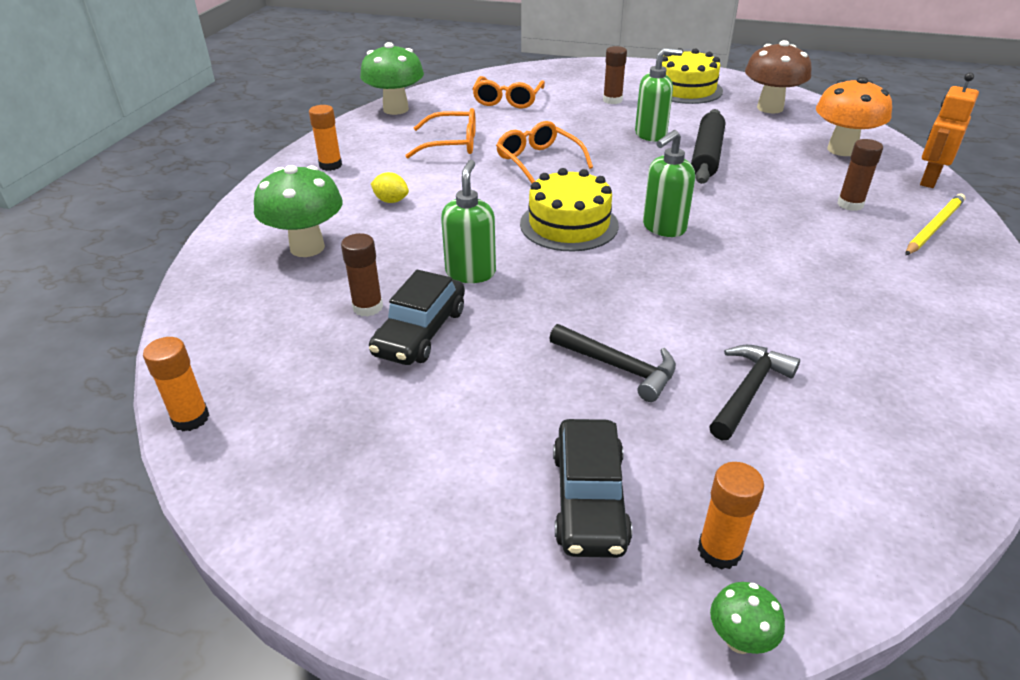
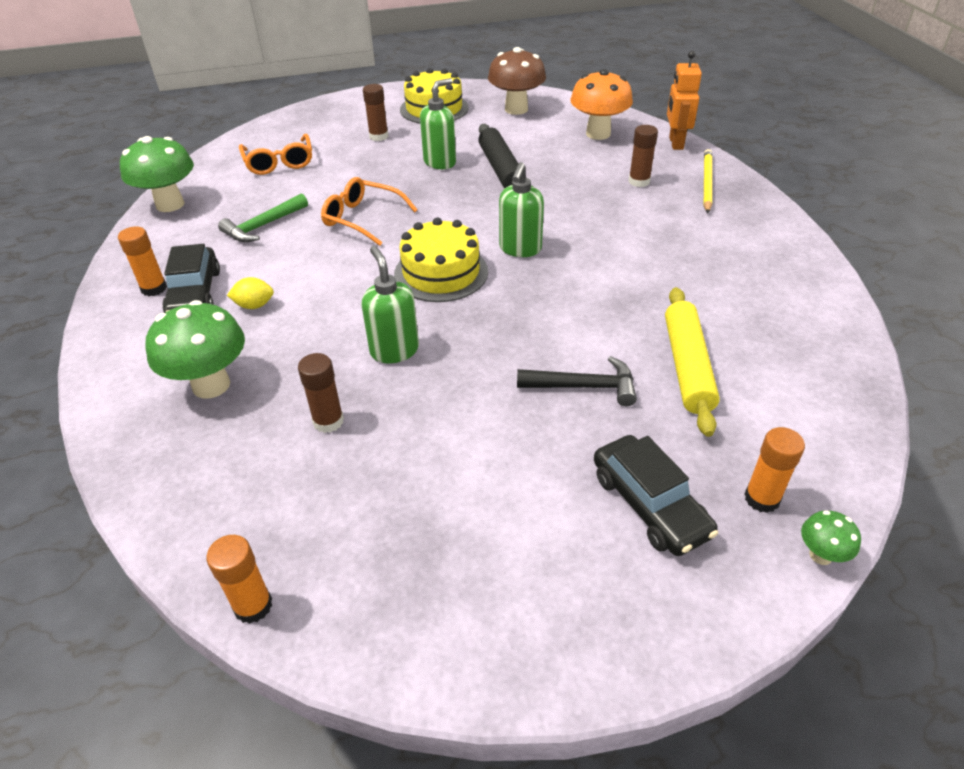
camera: 30 degrees left, 5 degrees up
black car [369,270,465,365] -> black car moved to [162,244,220,313]
orange glasses [405,108,476,158] -> green hammer [218,193,308,242]
black hammer [709,345,800,440] -> yellow rolling pin [665,287,720,437]

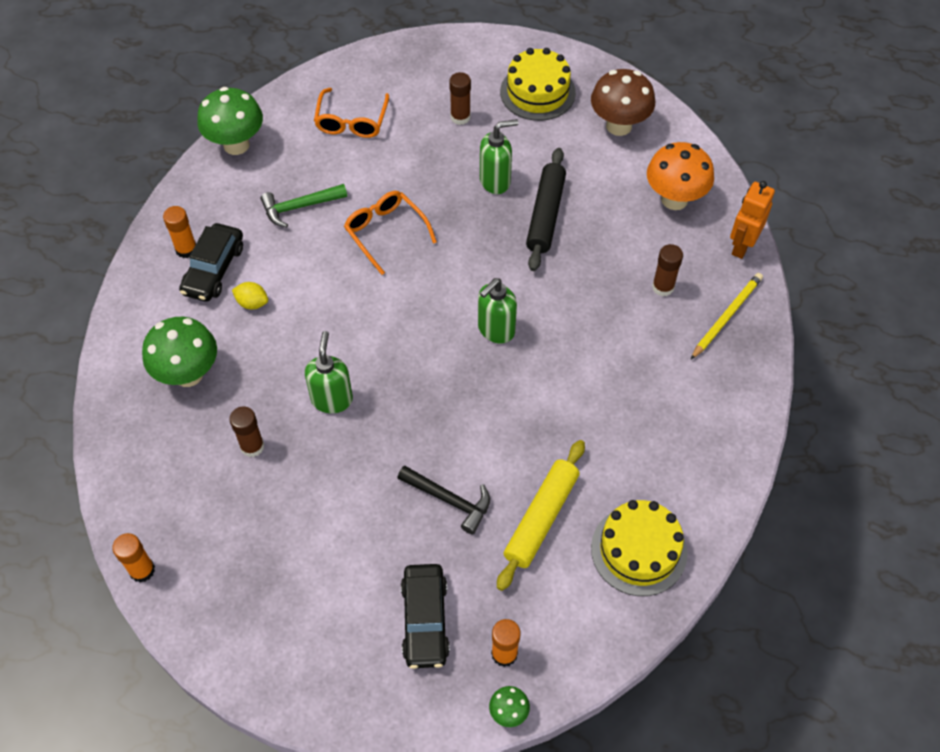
camera: 25 degrees right, 15 degrees up
yellow cake [394,218,488,302] -> yellow cake moved to [591,500,687,596]

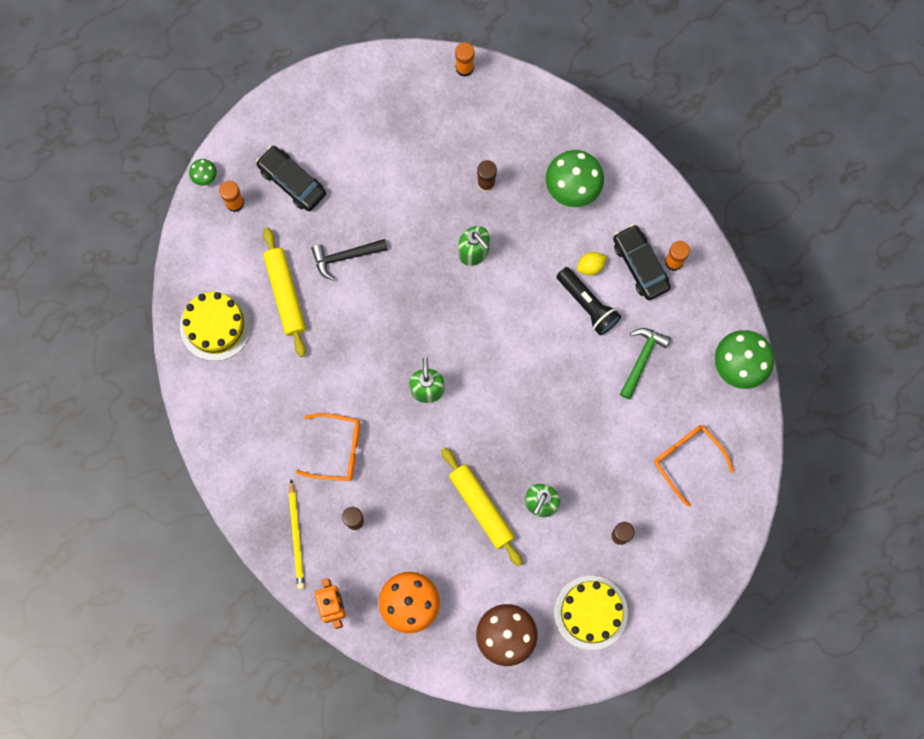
camera: 135 degrees right, 20 degrees up
orange glasses [344,191,437,275] -> orange glasses moved to [296,413,360,481]
black rolling pin [526,148,566,271] -> yellow rolling pin [441,447,522,566]
none -> black flashlight [556,267,621,335]

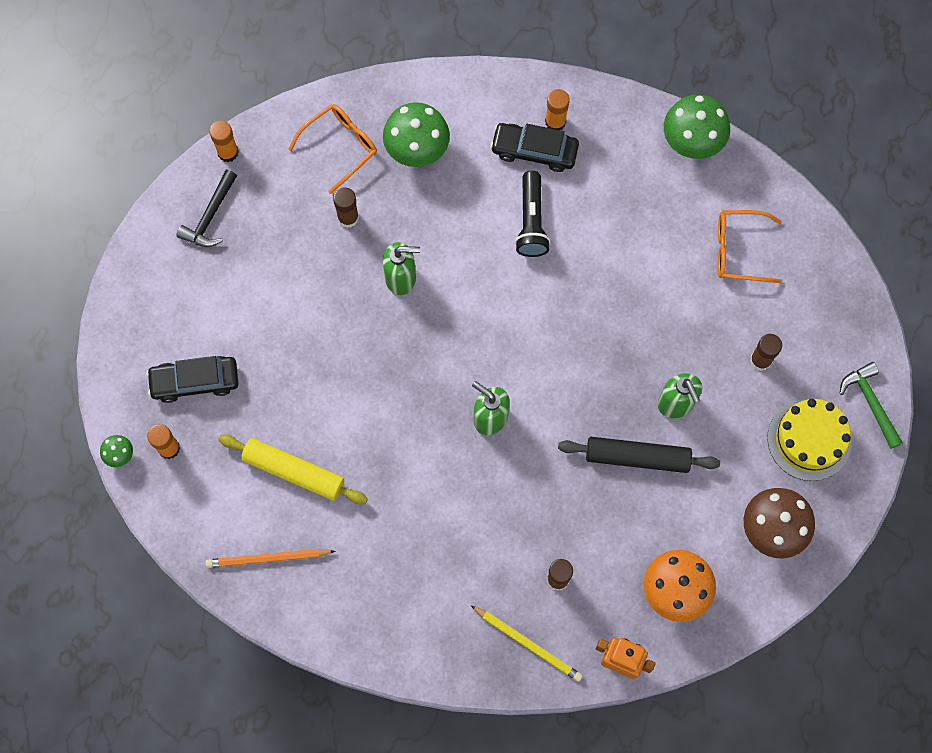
camera: 50 degrees left, 5 degrees down
yellow cake [180,291,251,361] -> orange pencil [205,549,336,568]
orange glasses [296,413,360,481] -> orange glasses moved to [288,104,377,194]
black hammer [311,239,388,281] -> black hammer moved to [177,169,237,247]
yellow rolling pin [441,447,522,566] -> black rolling pin [558,437,720,473]
black flashlight [556,267,621,335] -> black flashlight turned 90 degrees clockwise [515,171,551,257]
yellow lemon [577,252,607,275] -> none
green hammer [620,328,671,399] -> green hammer moved to [840,362,903,449]

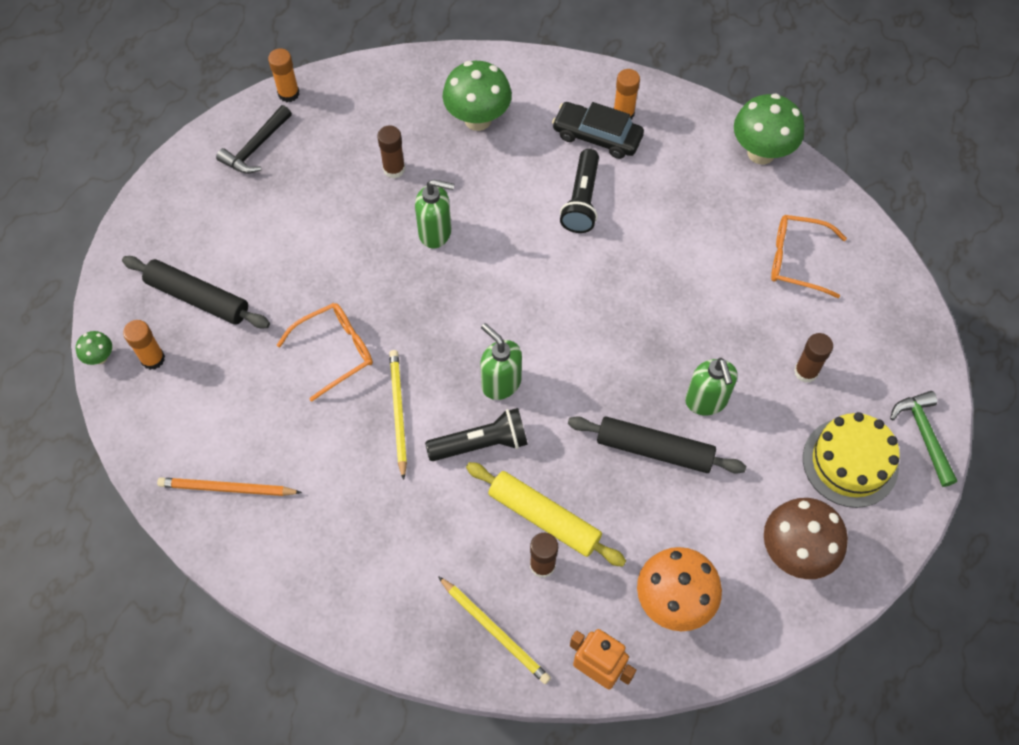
camera: 10 degrees right, 10 degrees down
black car [146,356,239,403] -> black rolling pin [122,256,270,329]
yellow rolling pin [218,434,368,504] -> yellow rolling pin moved to [466,462,626,567]
orange glasses [288,104,377,194] -> orange glasses moved to [277,303,373,402]
none -> yellow pencil [389,350,407,480]
none -> black flashlight [425,408,528,461]

